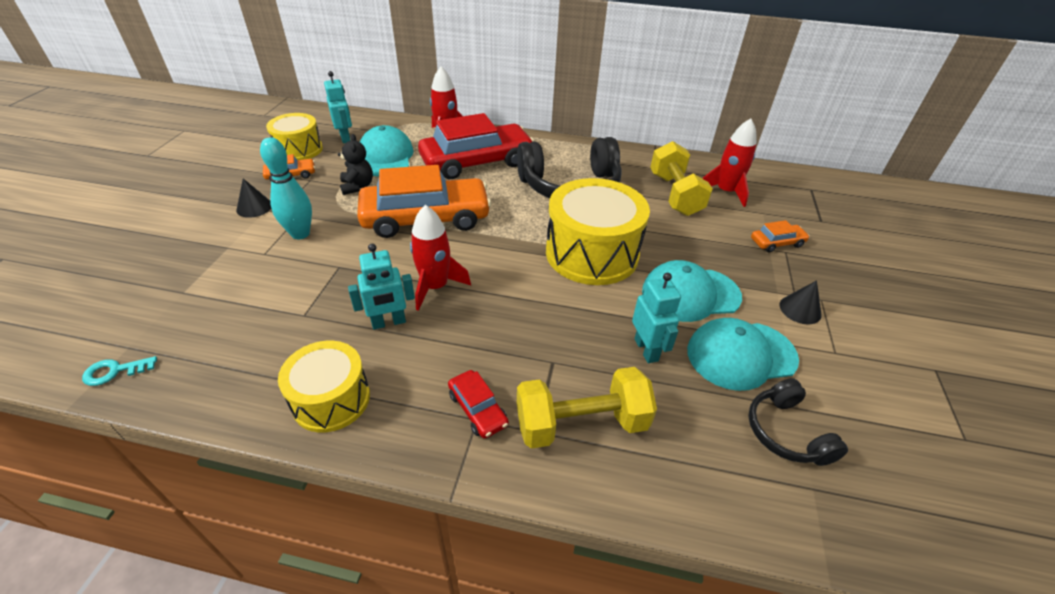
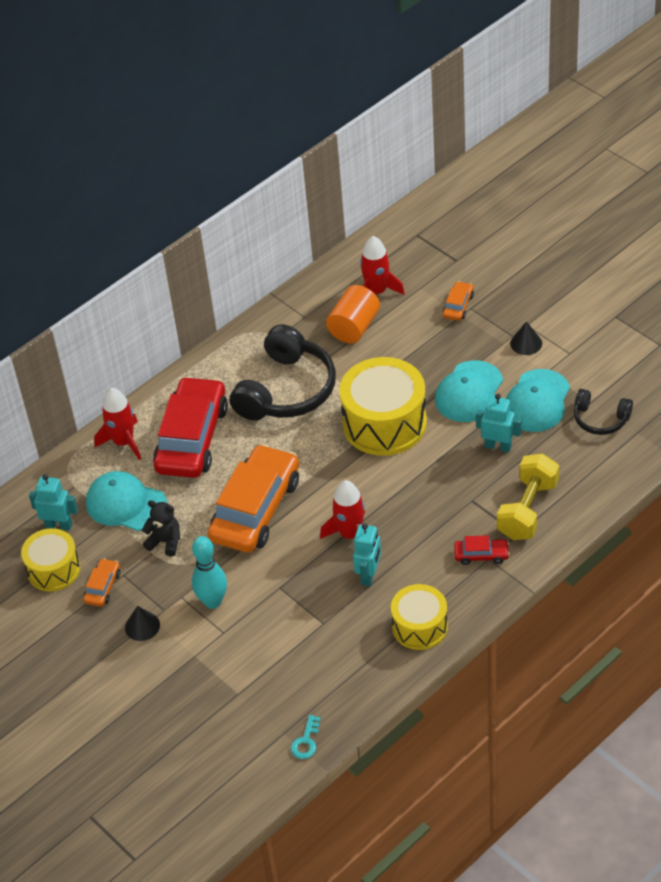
camera: 50 degrees left, 5 degrees up
yellow dumbbell [650,141,713,216] -> orange cylinder [326,285,380,343]

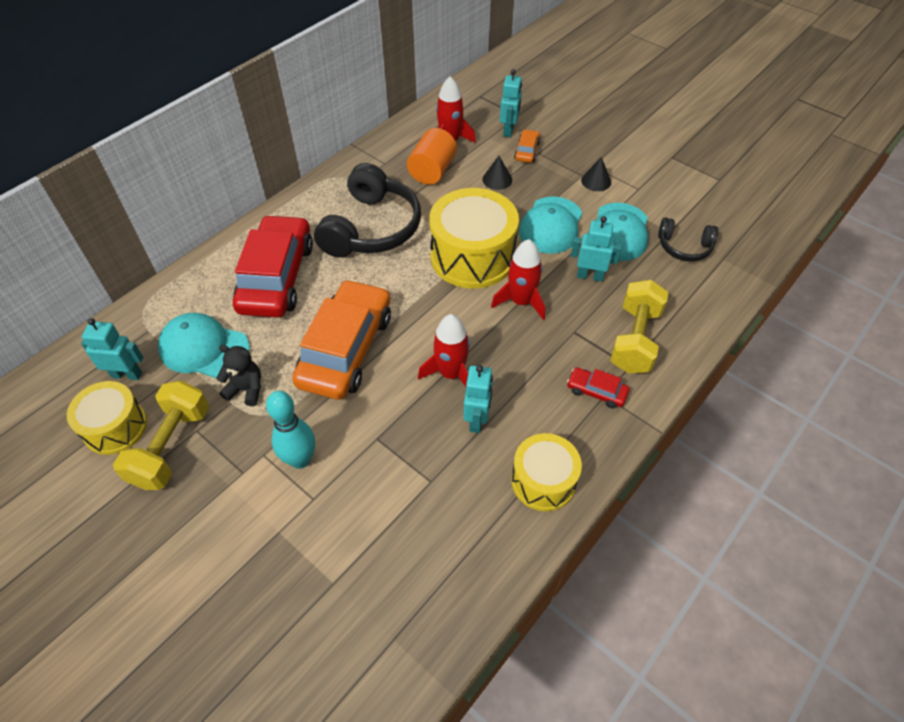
camera: 10 degrees left, 5 degrees up
orange car [83,558,120,607] -> yellow dumbbell [113,381,209,490]
red rocket [94,388,141,460] -> red rocket moved to [491,239,545,320]
black cone [125,606,160,641] -> black cone moved to [482,156,512,190]
turquoise key [291,715,321,759] -> none
red car [454,535,510,565] -> red car turned 150 degrees counterclockwise [567,367,630,408]
none -> turquoise robot [500,69,522,137]

